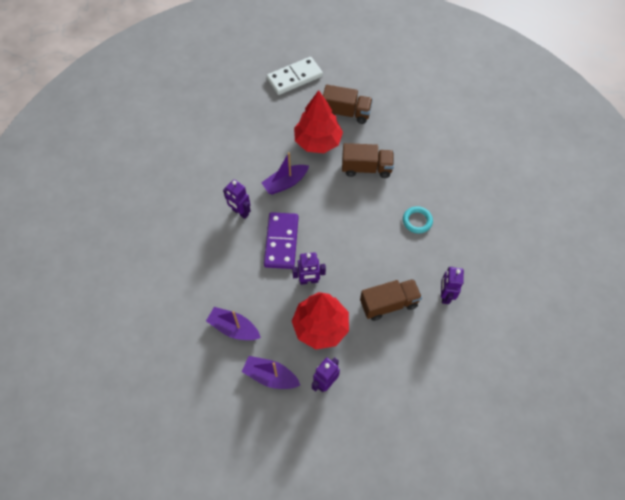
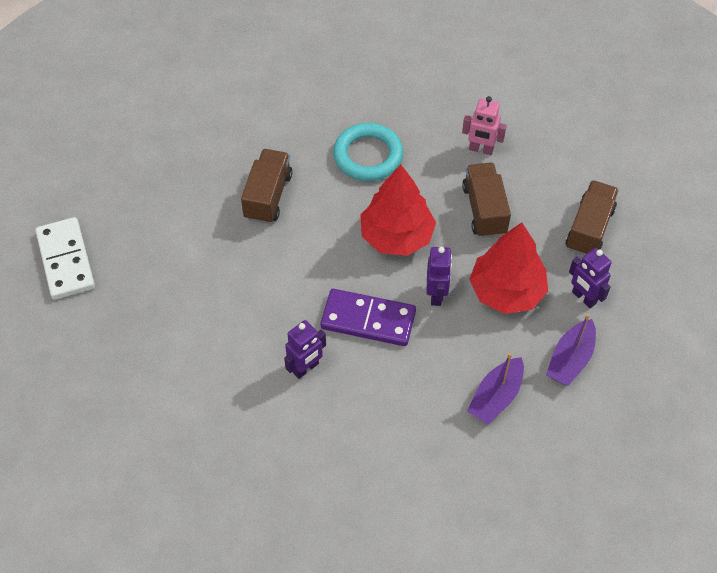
camera: 80 degrees left, 5 degrees down
purple boat [261,152,309,195] -> none
red tree [294,90,343,153] -> red tree moved to [360,164,436,256]
brown truck [323,85,373,124] -> brown truck moved to [565,180,619,256]
turquoise ring [403,206,433,234] -> turquoise ring [333,123,403,181], size x1.69
purple robot [441,267,464,304] -> pink robot [462,96,507,155]

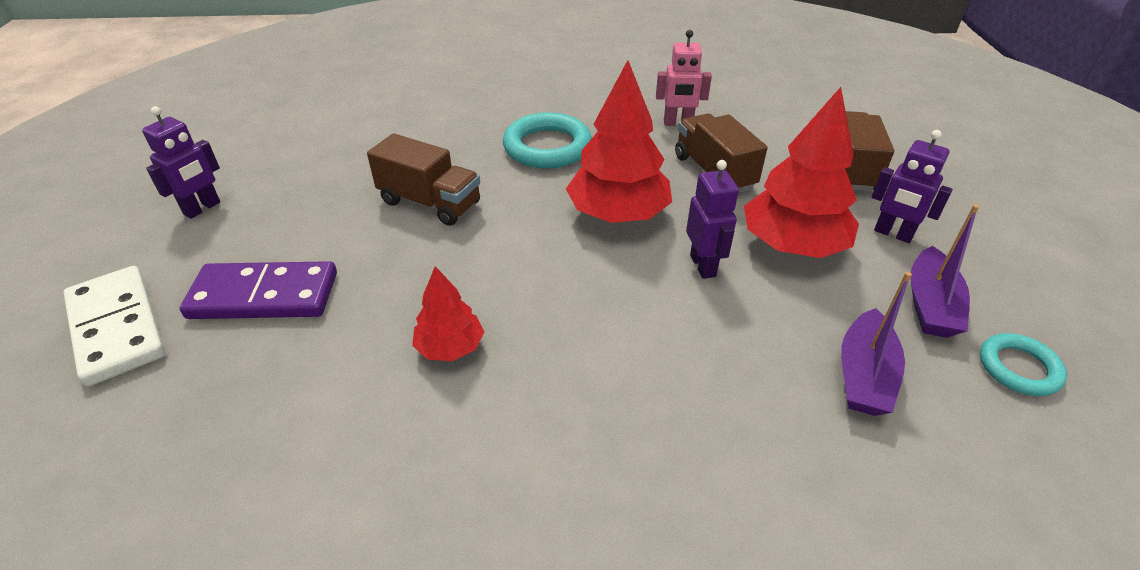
camera: 15 degrees left, 15 degrees down
brown truck [241,149,292,224] -> brown truck turned 120 degrees clockwise [367,133,480,226]
purple robot [284,320,326,379] -> purple robot moved to [142,106,220,219]
purple domino [320,289,416,346] -> purple domino moved to [180,261,337,319]
none -> red tree [412,266,484,361]
none -> turquoise ring [980,333,1067,396]

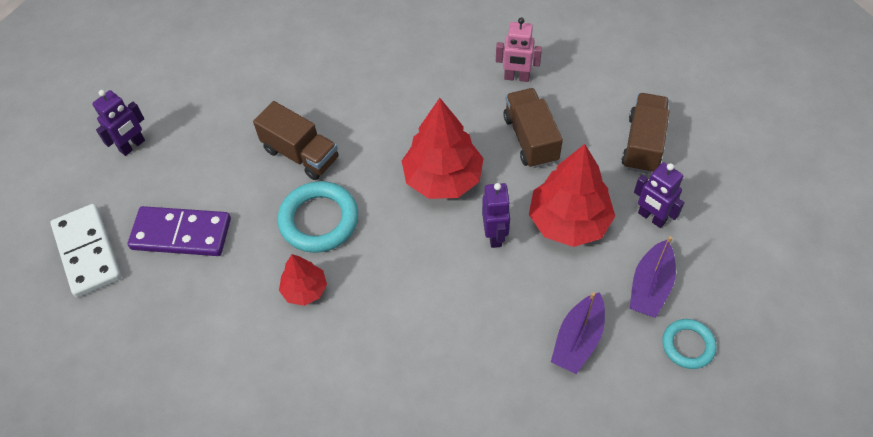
camera: 10 degrees right, 15 degrees up
turquoise ring [503,113,592,169] -> turquoise ring moved to [278,181,358,253]

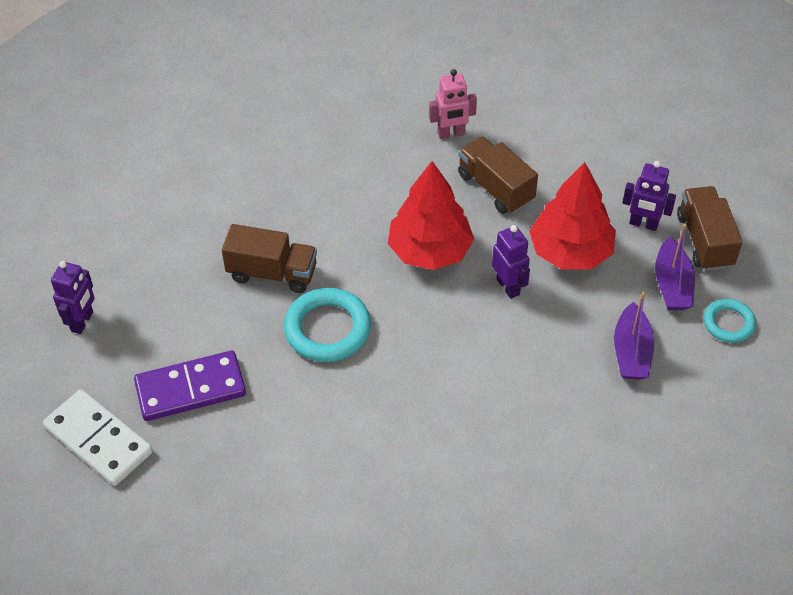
camera: 25 degrees left, 5 degrees down
red tree [279,254,327,306] -> none
brown truck [621,93,670,174] -> brown truck moved to [677,186,742,271]

